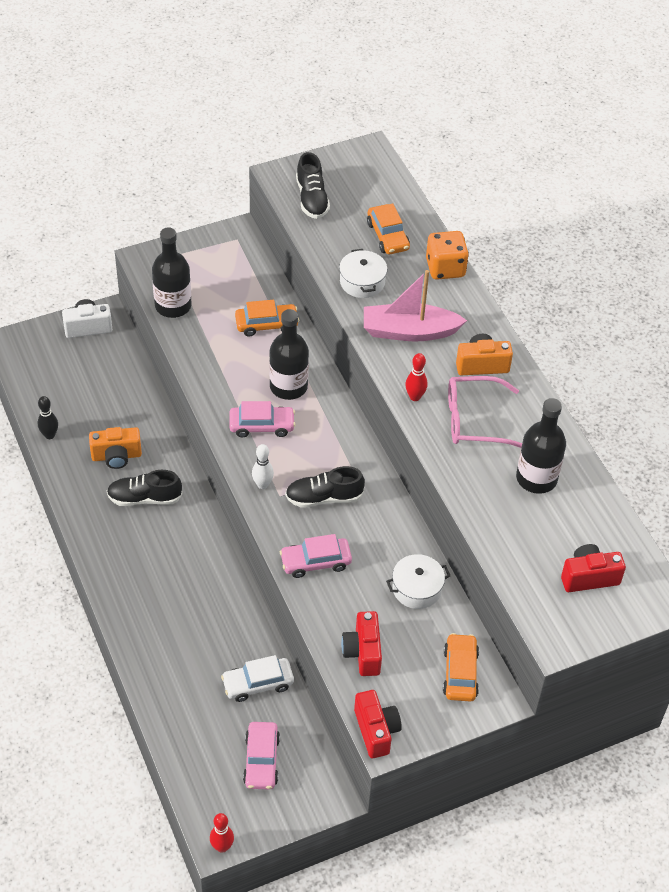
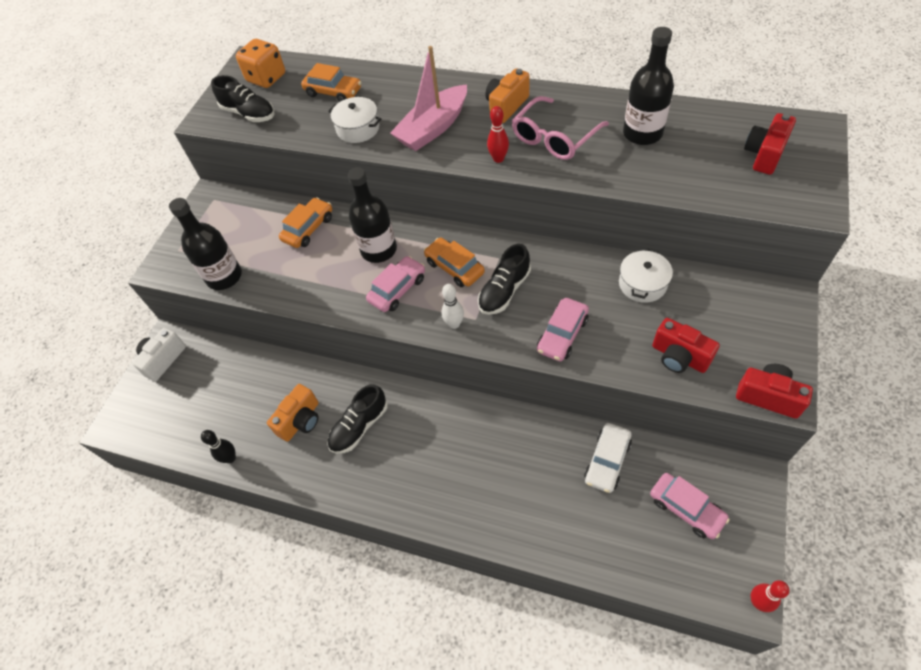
camera: 40 degrees left, 5 degrees up
orange dice [426,231,469,280] -> orange dice moved to [236,39,285,88]
orange car [443,633,479,702] -> orange car moved to [424,237,485,287]

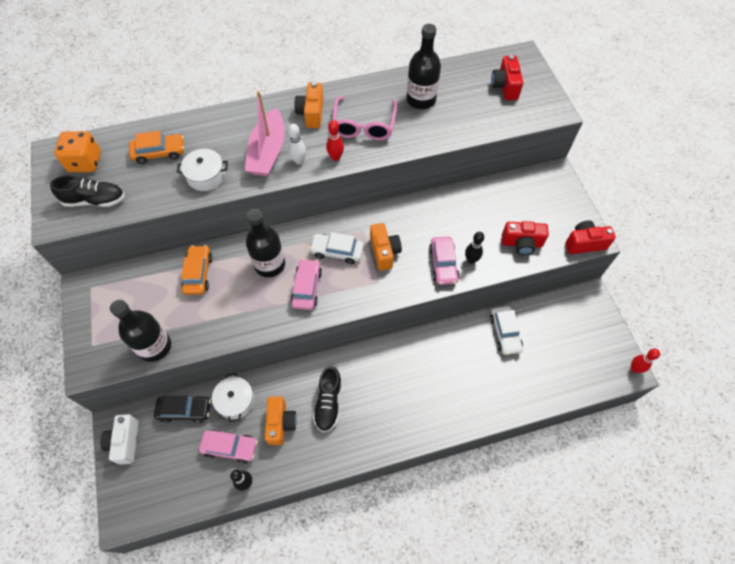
camera: 40 degrees left, 5 degrees up
orange car [424,237,485,287] -> white car [309,232,364,264]
white bowling pin [441,284,464,329] -> white bowling pin moved to [288,124,306,164]
black shoe [478,244,531,315] -> orange camera [370,223,402,271]
white pot [619,248,673,303] -> white pot moved to [212,373,255,422]
pink car [650,473,730,539] -> pink car moved to [199,430,258,463]
none -> black car [154,395,211,423]
none -> black bowling pin [465,232,484,264]

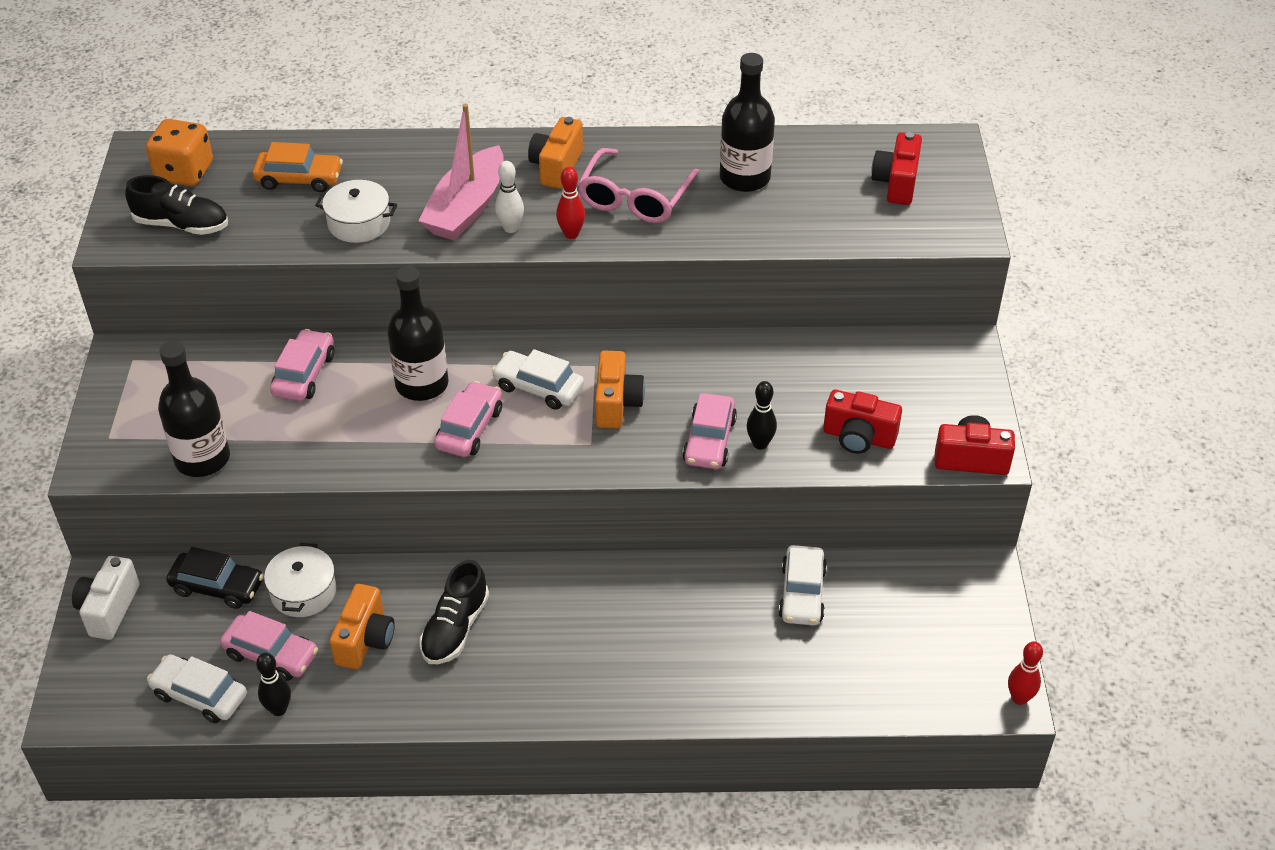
camera: 15 degrees right, 15 degrees down
orange car [181,245,213,295] -> pink car [270,329,335,401]
none -> white car [147,654,247,723]

